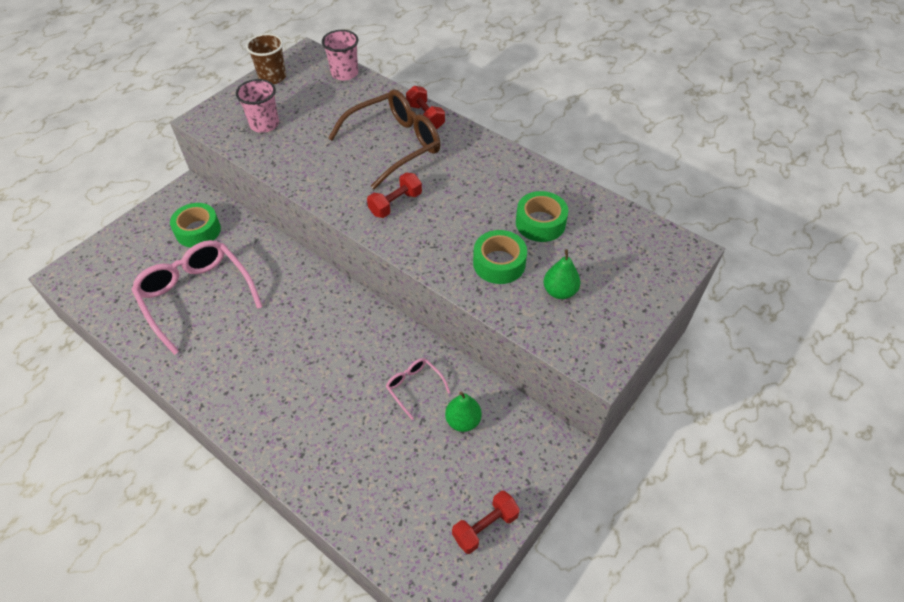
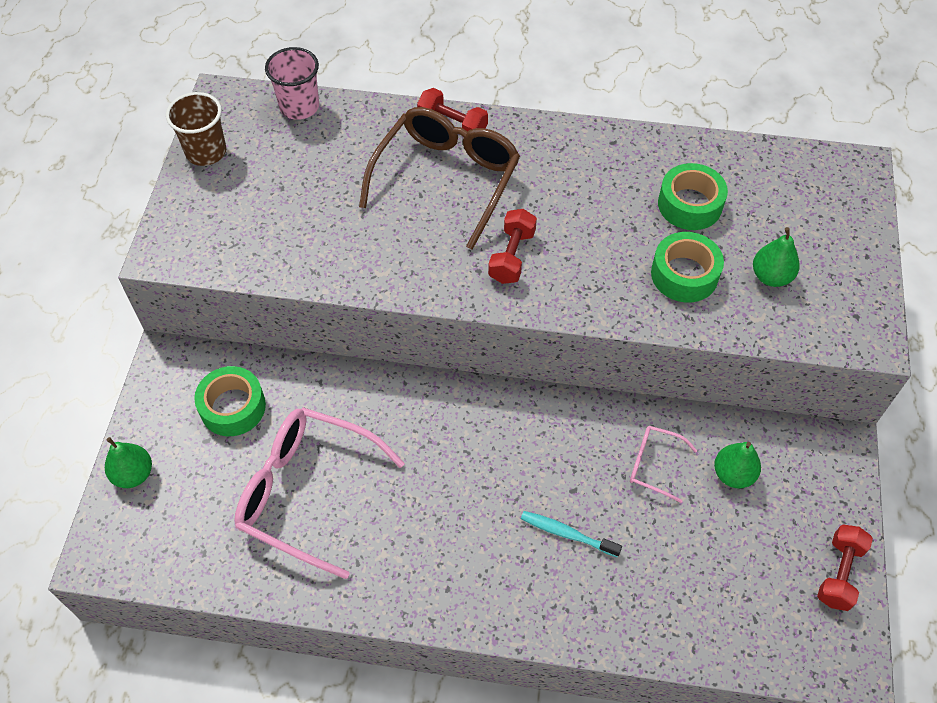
camera: 30 degrees left, 5 degrees up
pink cup [236,79,279,133] -> none
none -> green pear [105,437,152,488]
none -> turquoise toothbrush [521,511,622,557]

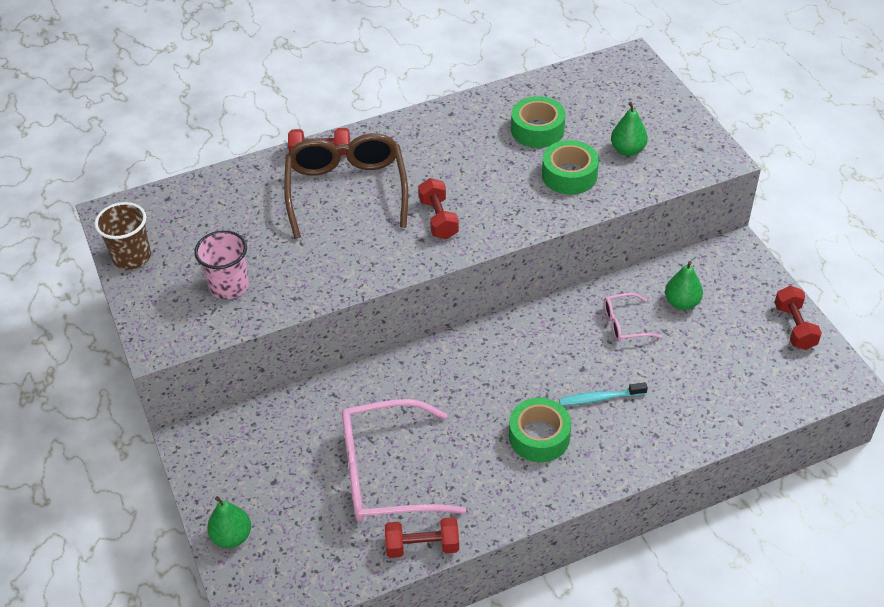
camera: 30 degrees left, 10 degrees down
green tape [194,366,266,436] -> green tape moved to [509,398,571,462]
pink cup [265,47,319,120] -> pink cup moved to [194,230,249,299]
none -> red dumbbell [385,517,459,558]

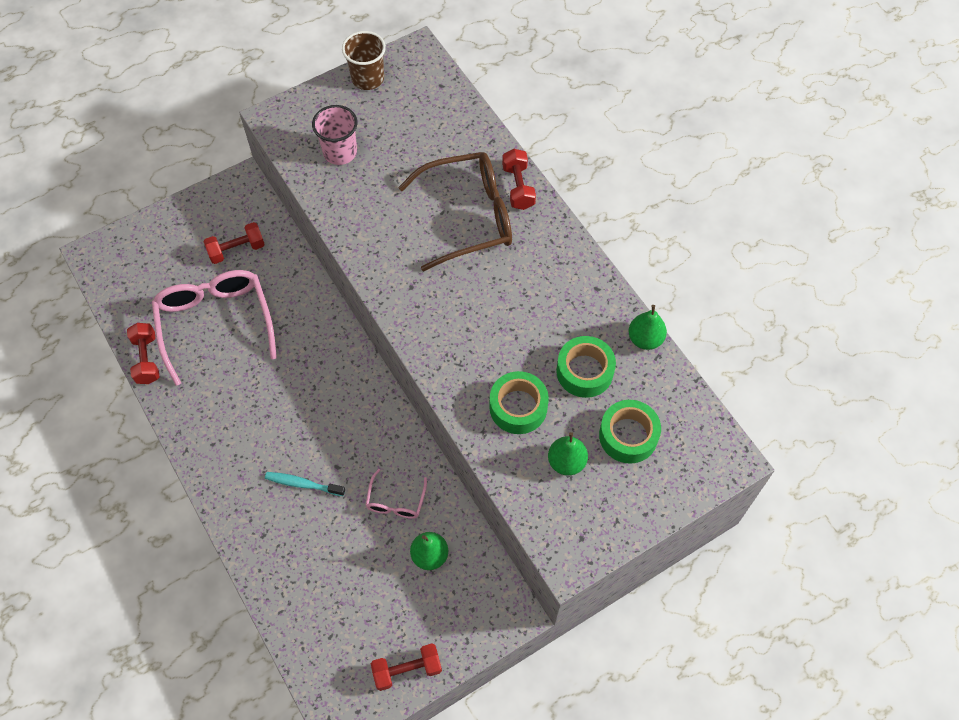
camera: 80 degrees right, 15 degrees up
green pear [207,496,251,548] -> green pear moved to [629,305,667,350]
red dumbbell [418,178,459,239] -> red dumbbell moved to [204,222,265,264]
green tape [509,398,571,462] -> green tape moved to [599,400,661,464]
turquoise toothbrush [559,382,648,406] -> turquoise toothbrush turned 60 degrees counterclockwise [265,472,345,496]
pink glasses [604,293,662,342] -> pink glasses turned 150 degrees counterclockwise [366,469,427,519]

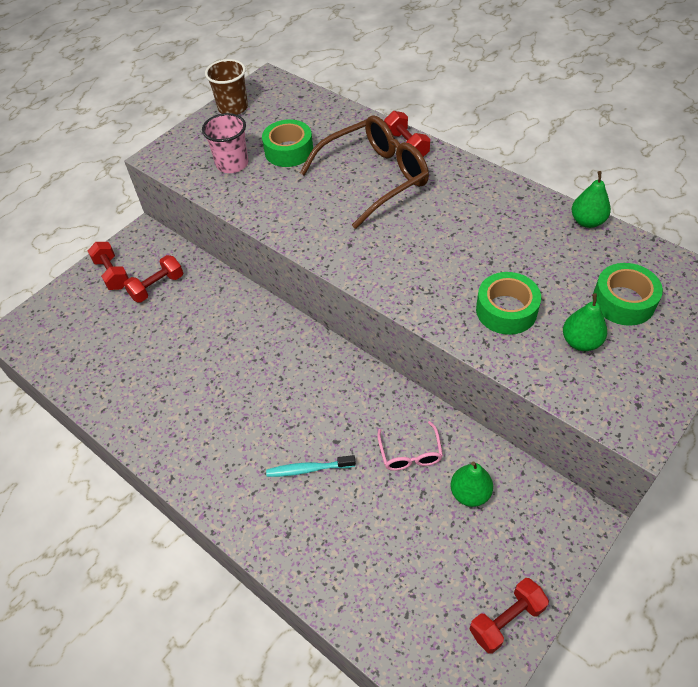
camera: 15 degrees left, 10 degrees down
red dumbbell [127,323,160,384] -> red dumbbell moved to [88,242,129,290]
pink glasses [152,270,277,386] -> none
green tape [556,336,616,398] -> green tape moved to [262,119,313,167]

